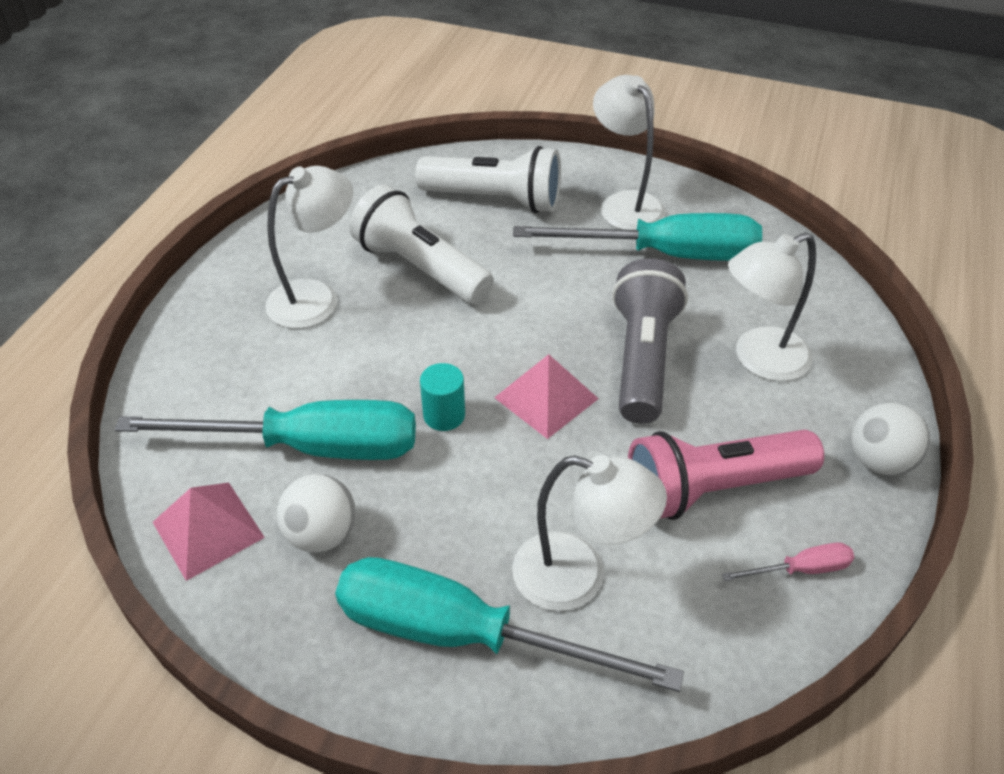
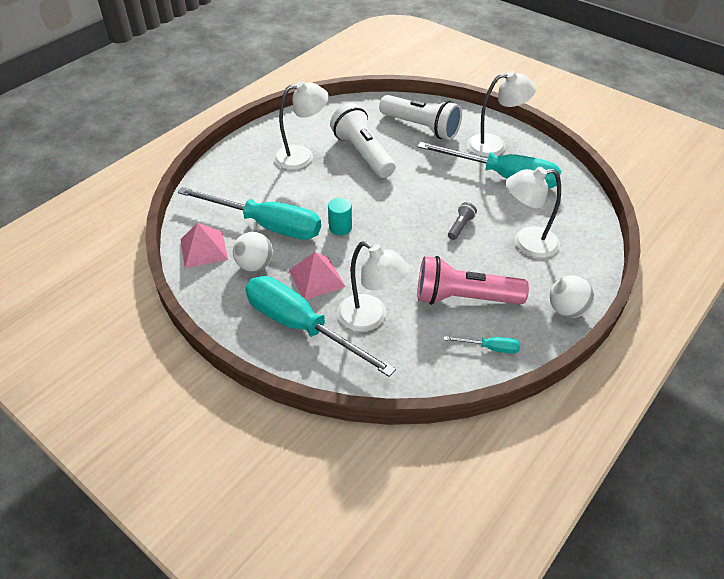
camera: 20 degrees right, 0 degrees up
pink pyramid [494,354,599,439] -> pink pyramid moved to [289,252,346,300]
white lamp [593,75,666,230] -> white lamp turned 90 degrees clockwise [467,71,536,157]
grey flashlight [612,258,688,424] -> grey flashlight [448,202,477,240], size x0.44
pink screwdriver [722,542,855,581] -> turquoise screwdriver [443,336,520,354]

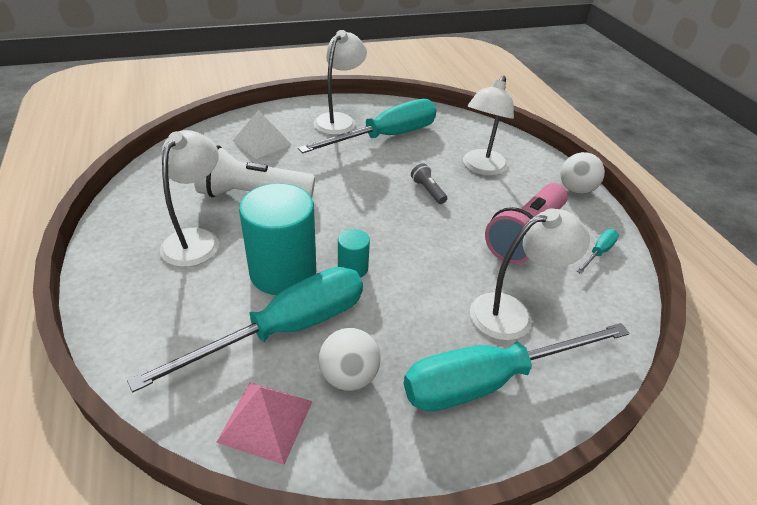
camera: 60 degrees left, 5 degrees down
pink pyramid [289,252,346,300] -> none
white flashlight [379,95,462,140] -> white pyramid [233,110,292,159]
none -> turquoise cylinder [239,183,316,295]

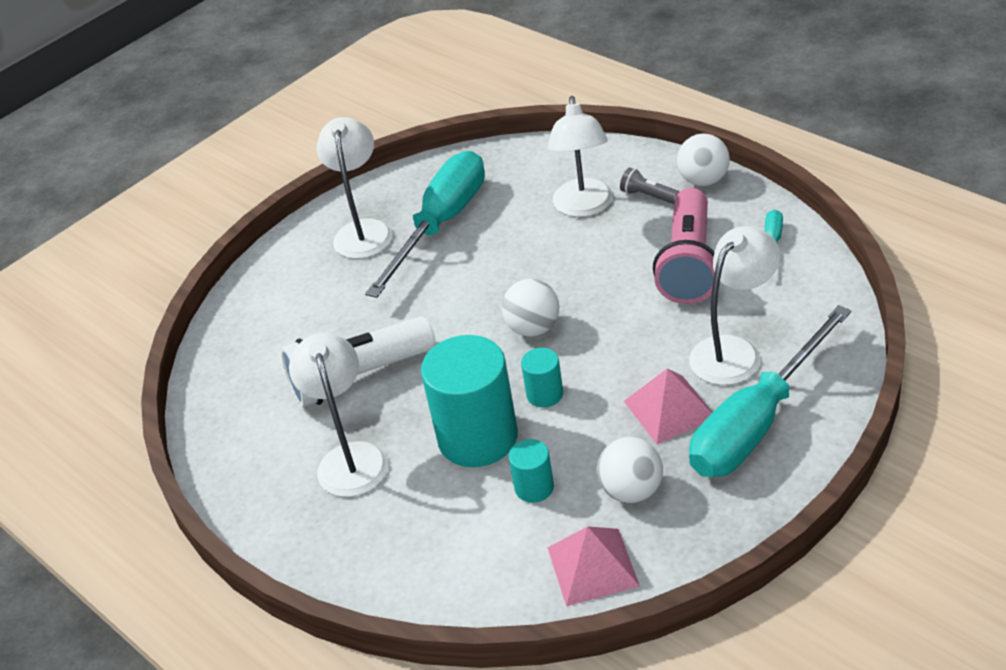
camera: 20 degrees left, 0 degrees up
turquoise screwdriver [127,267,363,393] -> turquoise cylinder [509,439,554,503]
white pyramid [233,110,292,159] -> none
grey flashlight [411,163,447,204] -> grey flashlight moved to [620,167,679,204]
none -> white ball [502,279,559,337]
none -> pink pyramid [624,368,713,444]

